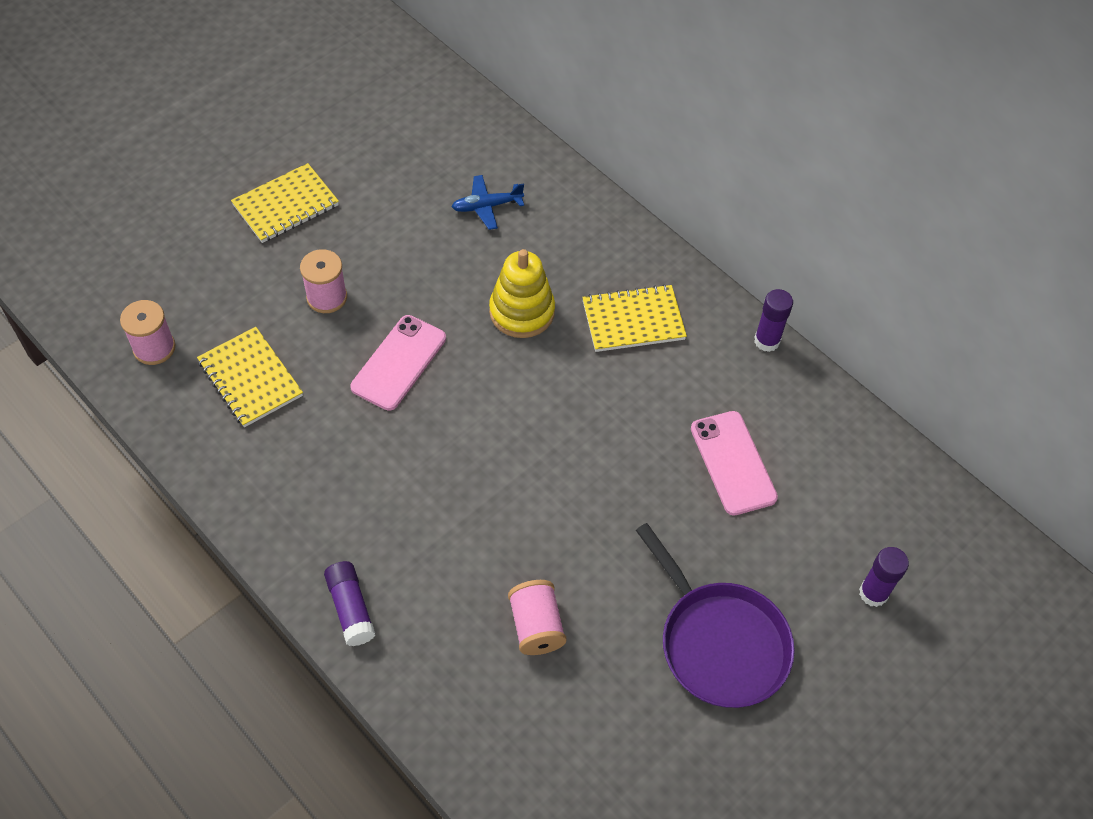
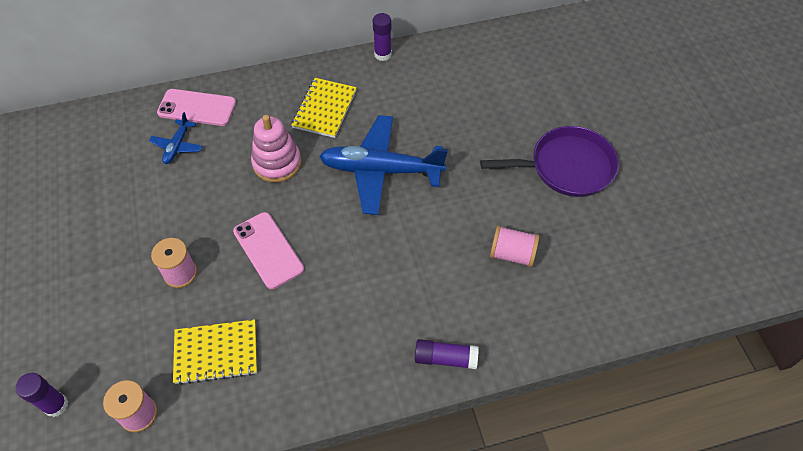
camera: 60 degrees left, 0 degrees up
yellow notebook [231,163,339,243] -> none
yellow stacking toy [489,249,555,338] -> pink stacking toy [251,115,301,183]
pink phone [691,411,778,516] -> pink phone moved to [157,89,236,126]
purple glue stick [859,547,909,607] -> purple glue stick moved to [15,373,68,417]
none -> blue plane [319,115,448,215]

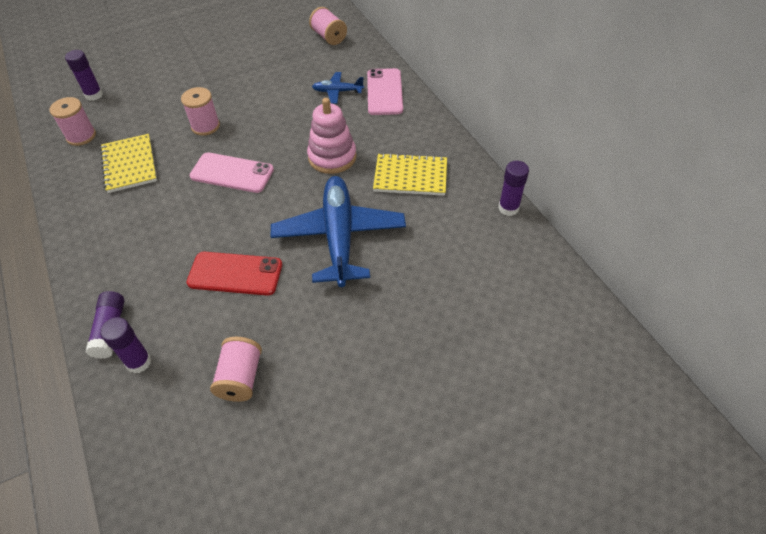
camera: 80 degrees right, 5 degrees down
pink phone [233,212,304,289] -> pink phone turned 60 degrees clockwise [190,152,274,193]
purple pan [480,126,619,197] -> none
none -> purple glue stick [100,317,151,373]
none -> red phone [186,252,282,295]
none -> pink spool [309,7,347,45]

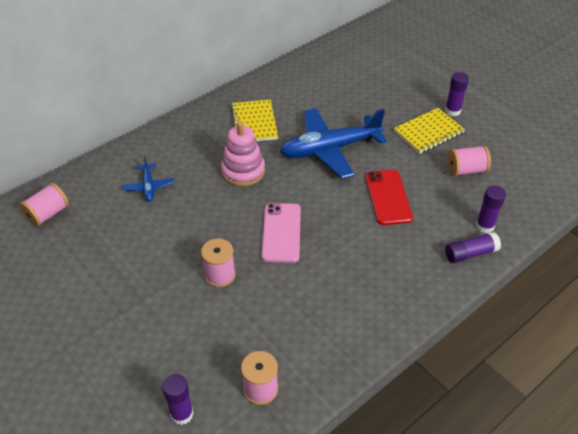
camera: 105 degrees left, 5 degrees down
yellow notebook [100,134,157,193] -> yellow notebook moved to [394,108,465,154]
pink phone [367,68,403,115] -> none
purple glue stick [498,161,529,216] -> purple glue stick moved to [445,72,469,116]

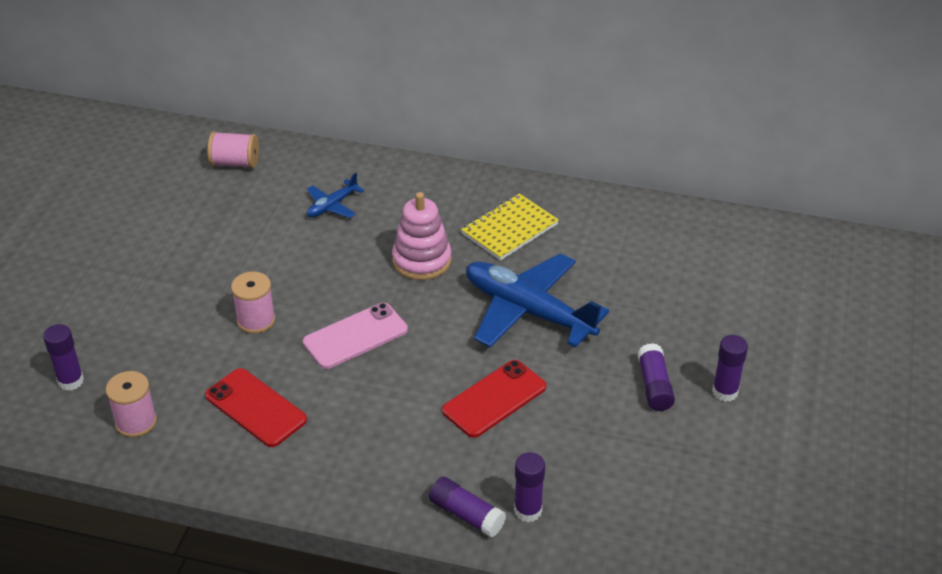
camera: 55 degrees right, 5 degrees down
yellow notebook [394,108,465,154] -> purple glue stick [638,343,675,411]
pink spool [447,145,491,176] -> none
none -> red phone [205,368,307,447]

